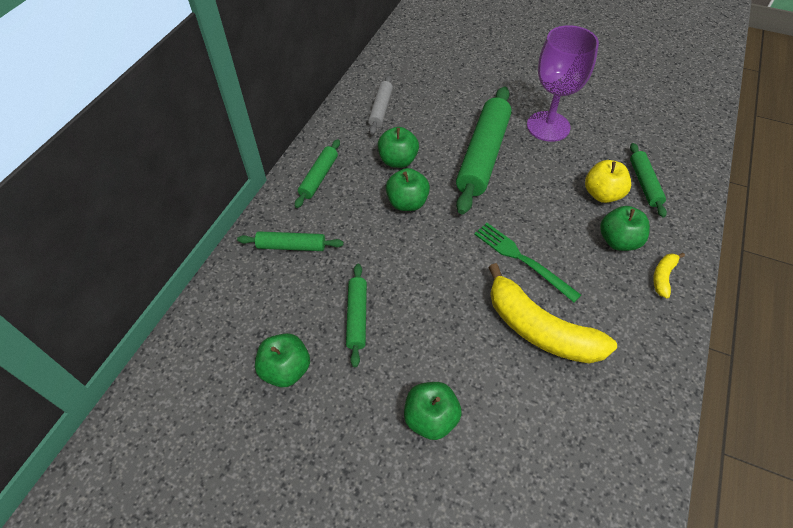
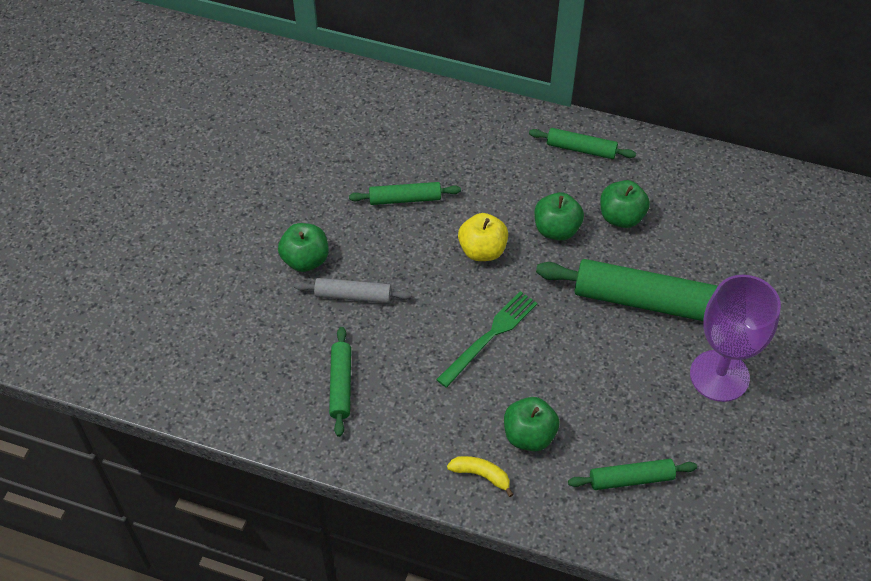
camera: 85 degrees right, 0 degrees up
green rolling pin [237,231,344,251] -> green rolling pin moved to [329,327,351,437]
green apple [255,333,310,387] -> none
grey rolling pin [368,75,393,135] -> grey rolling pin moved to [294,278,412,303]
yellow banana [488,263,617,364] -> none
yellow apple [585,160,631,203] -> yellow apple moved to [458,213,508,261]

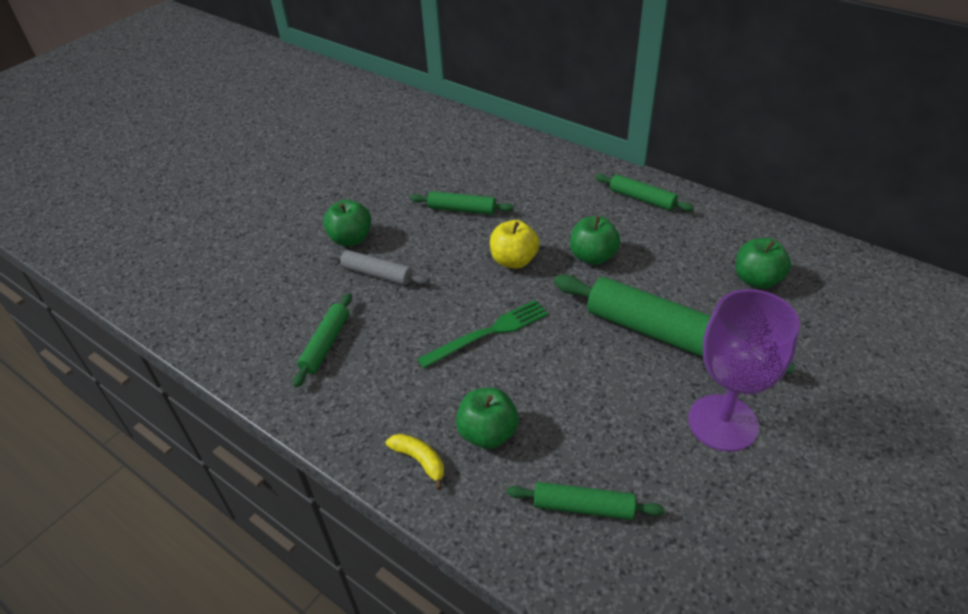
camera: 20 degrees right, 10 degrees down
green apple [600,180,650,228] -> green apple moved to [736,238,791,289]

